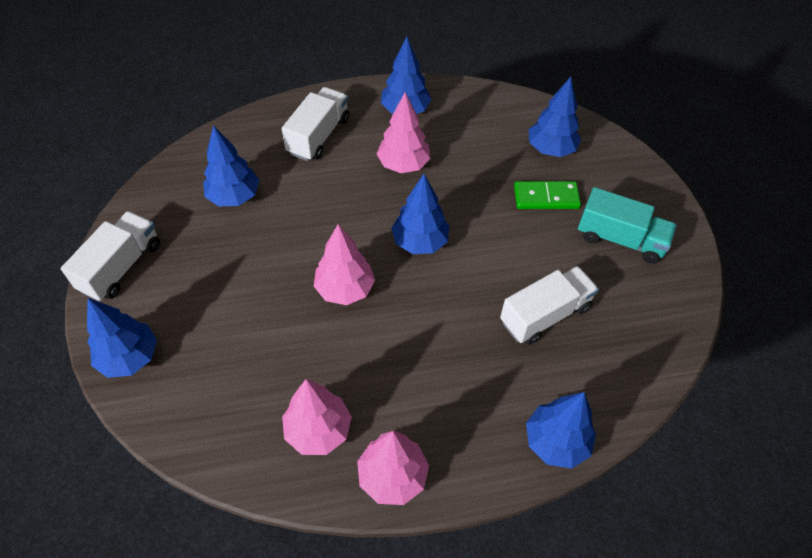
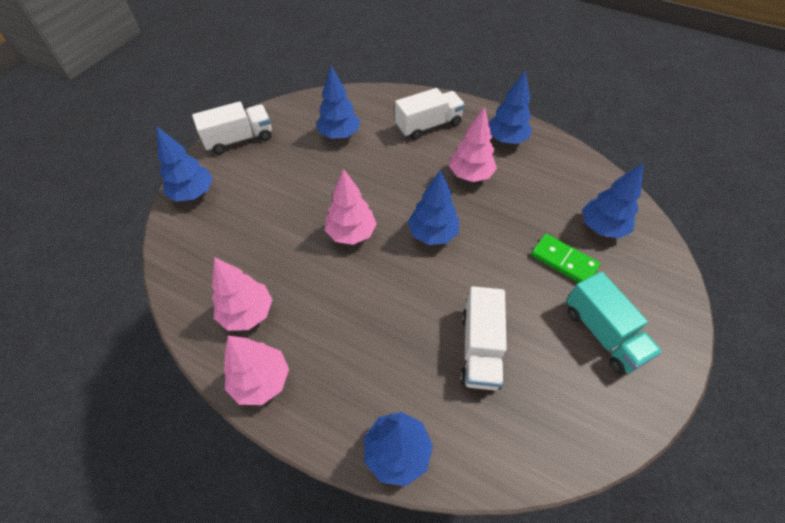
camera: 40 degrees right, 0 degrees up
white truck [500,266,599,345] -> white truck turned 90 degrees clockwise [460,286,507,390]

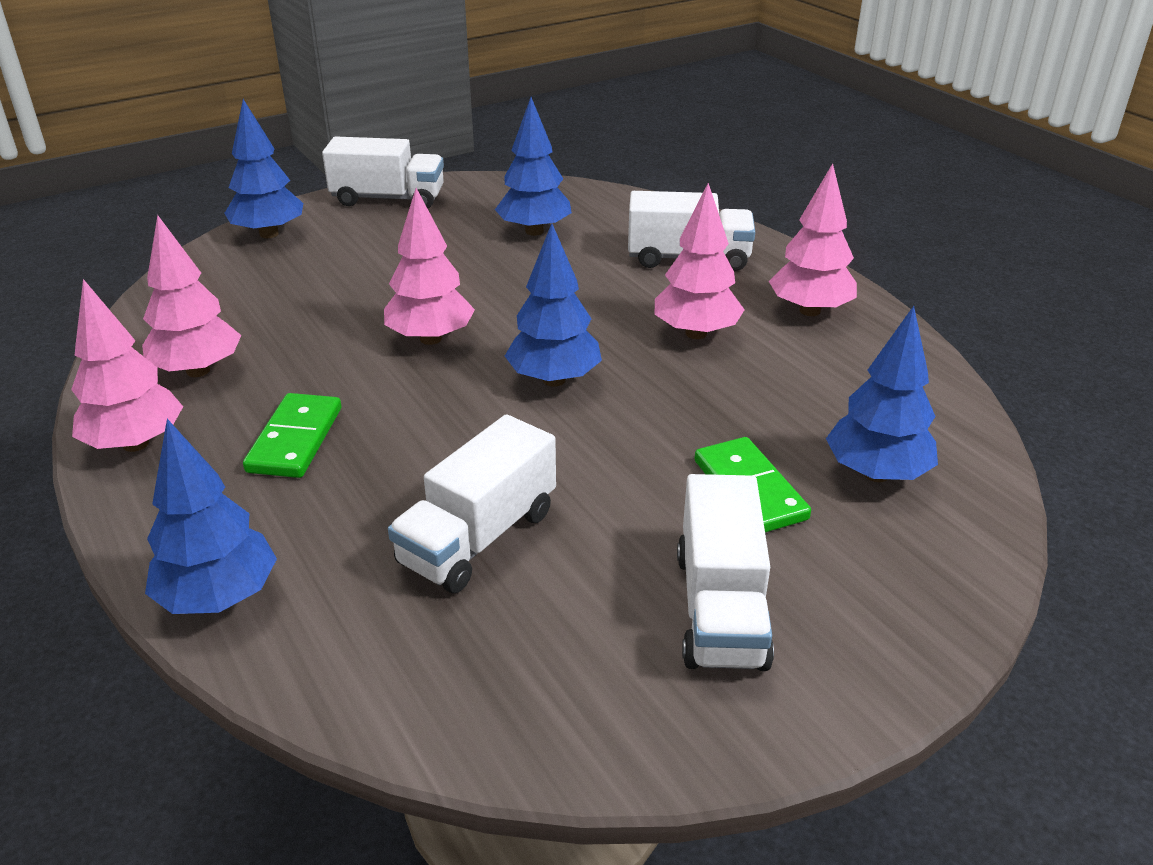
camera: 30 degrees right, 20 degrees down
blue tree [488,70,532,144] -> pink tree [769,163,857,316]
turquoise truck [566,272,662,374] -> white truck [677,474,774,671]
none -> green domino [243,393,341,478]

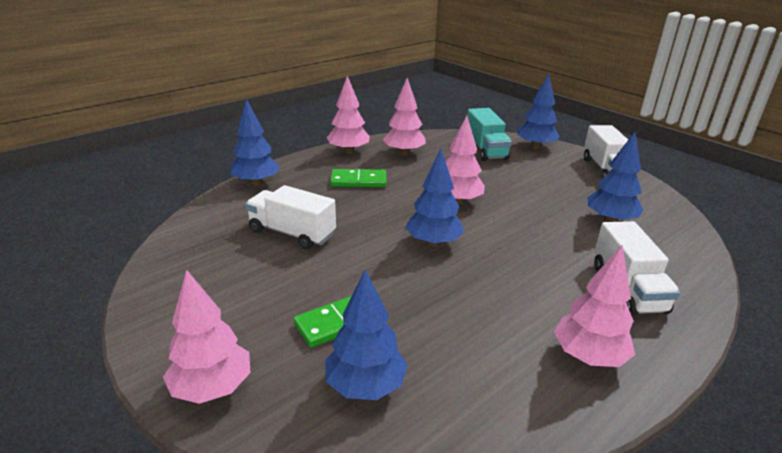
camera: 80 degrees right, 5 degrees down
pink tree [654,183,745,339] -> pink tree moved to [163,269,251,404]
white truck [677,474,774,671] -> none
none -> turquoise truck [467,108,512,161]

